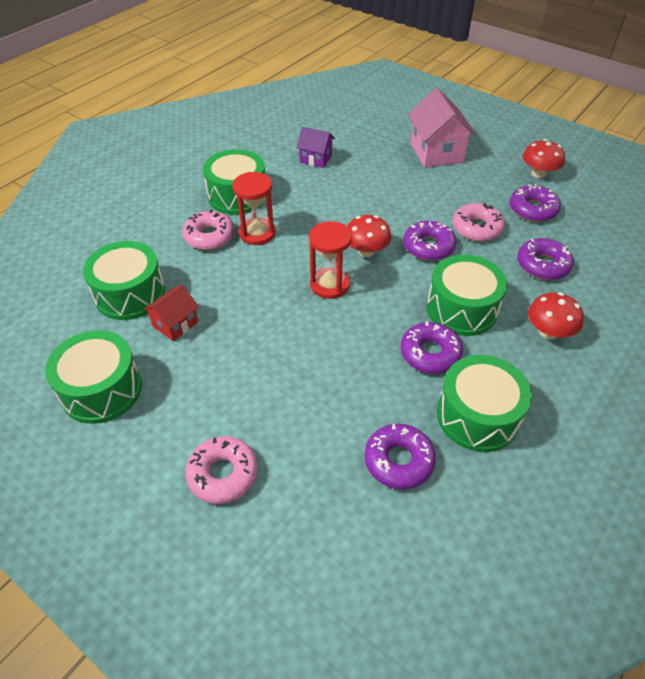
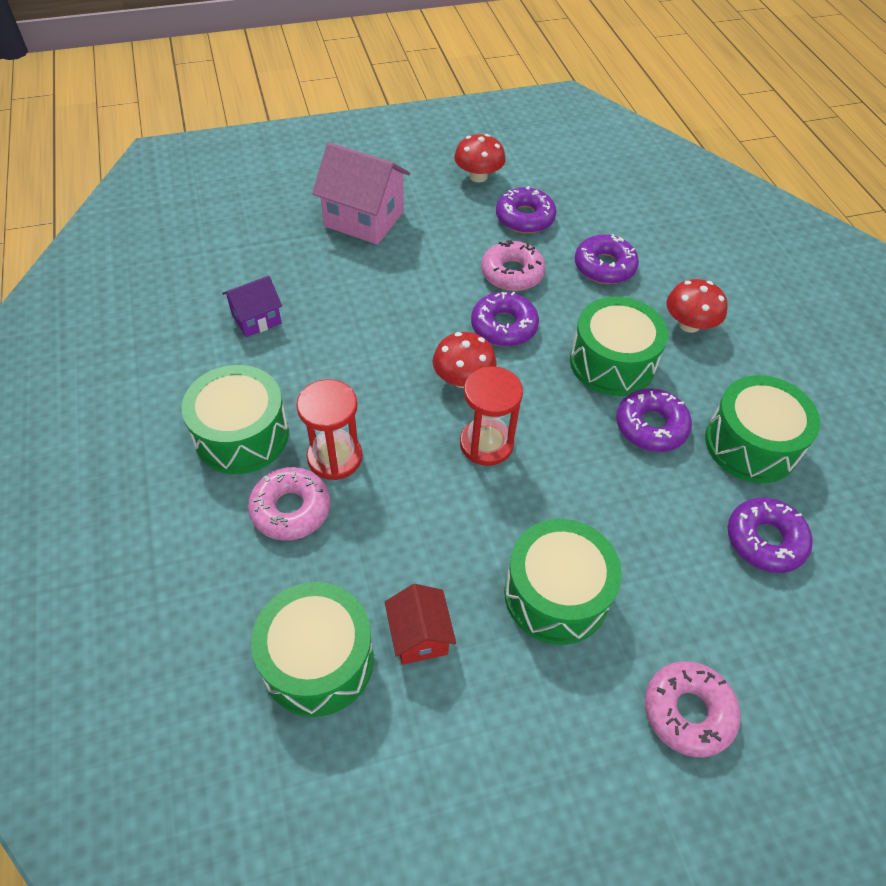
camera: 55 degrees left, 5 degrees up
green drum [45,330,142,424] -> green drum moved to [504,519,622,645]

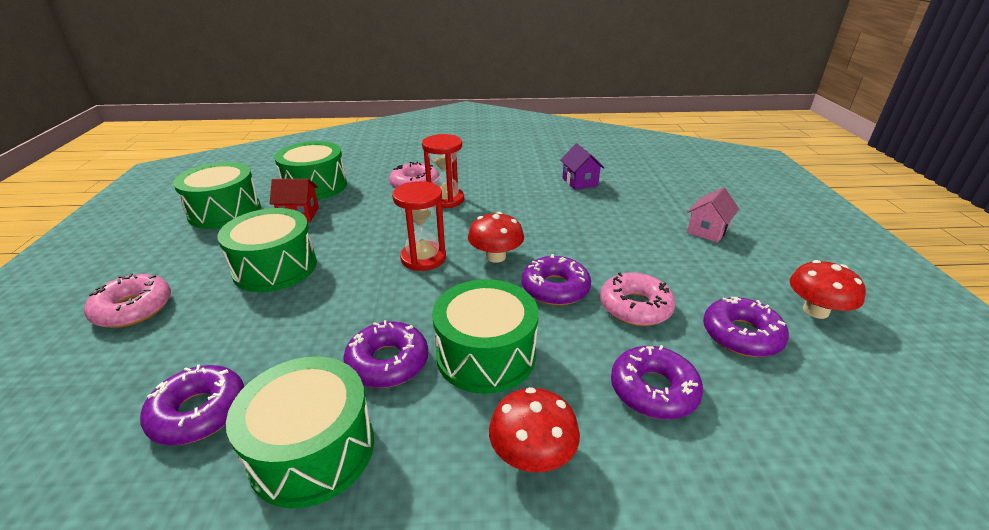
camera: 105 degrees right, 20 degrees down
green drum [182,365,289,474] -> green drum moved to [173,162,261,229]
pink house [312,142,410,245] -> pink house [687,187,739,243], size x0.57

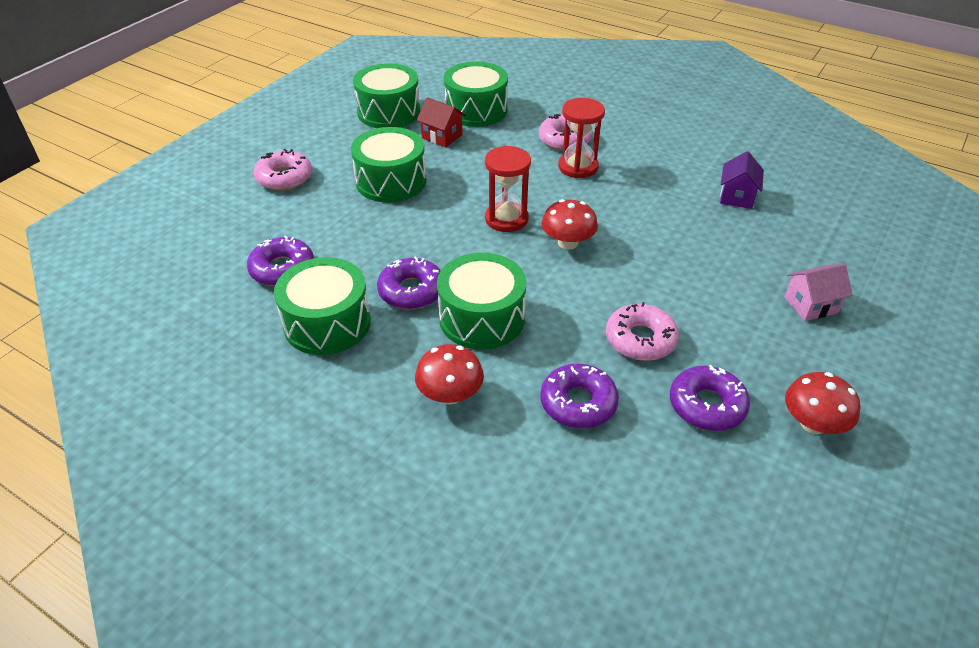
camera: 35 degrees right, 10 degrees up
purple donut [522,254,591,306] -> none

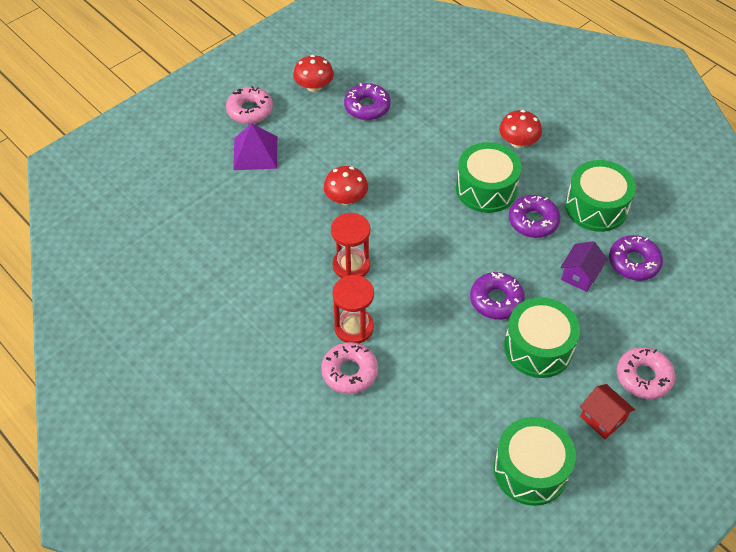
camera: 165 degrees left, 10 degrees up
red house [417,97,466,147] -> red house moved to [580,384,635,439]
green drum [444,62,508,127] -> none
red hourglass [485,146,531,232] -> red hourglass moved to [331,213,370,278]
purple donut [540,364,619,428] -> purple donut moved to [470,272,525,320]
red mushroom [542,199,598,250] -> red mushroom moved to [324,166,368,205]
pink donut [606,302,679,361] -> pink donut moved to [226,86,273,124]
purple house [720,151,764,209] -> purple house moved to [560,241,607,292]
pink house [785,264,853,321] -> purple pyramid [233,123,277,170]

